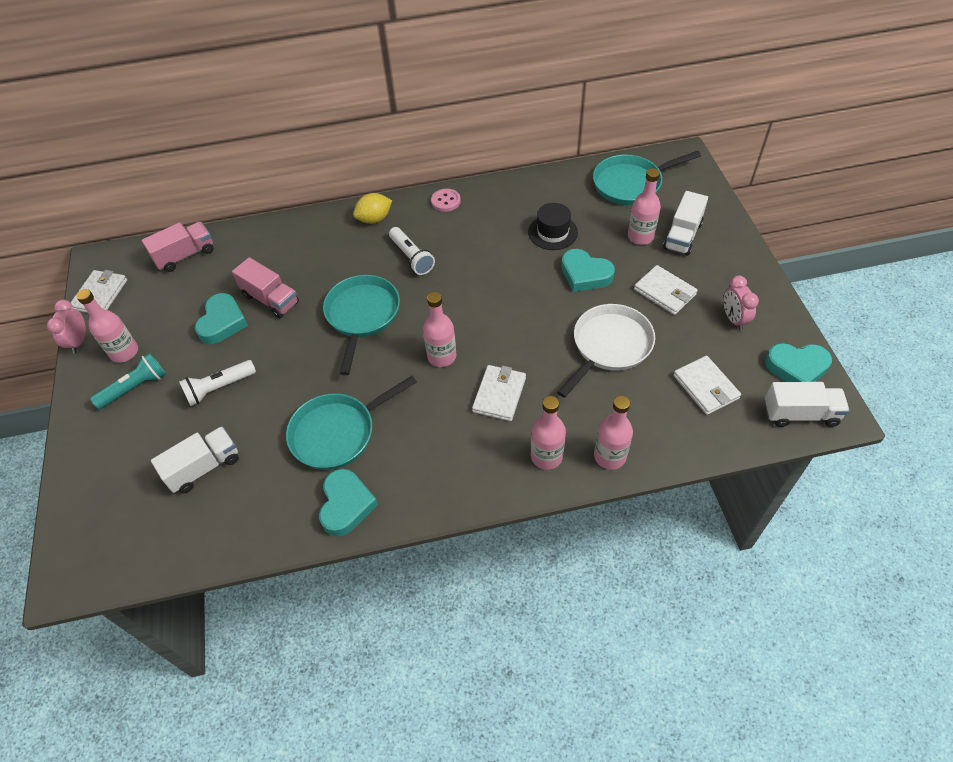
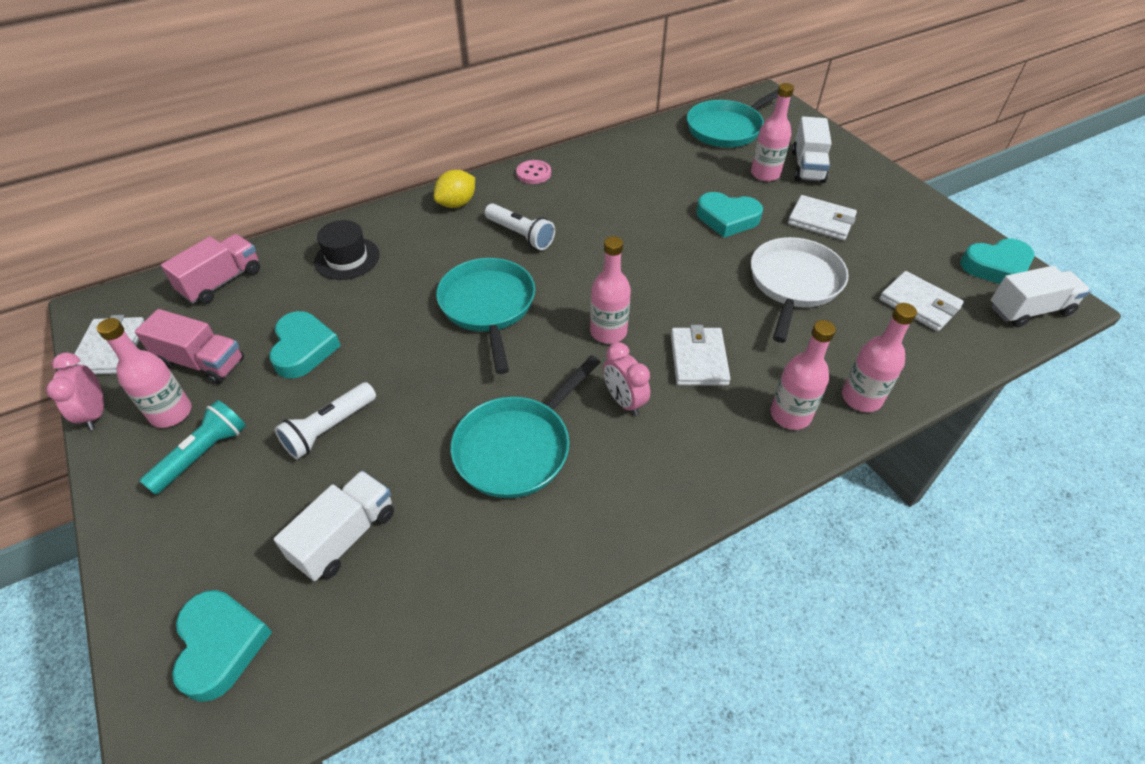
camera: 20 degrees left, 5 degrees down
pink truck [232,257,299,318] -> pink truck moved to [135,309,244,384]
turquoise heart [319,469,378,537] -> turquoise heart moved to [172,590,272,702]
black hat [528,203,578,250] -> black hat moved to [314,220,379,280]
pink clock [723,276,759,330] -> pink clock moved to [603,342,650,416]

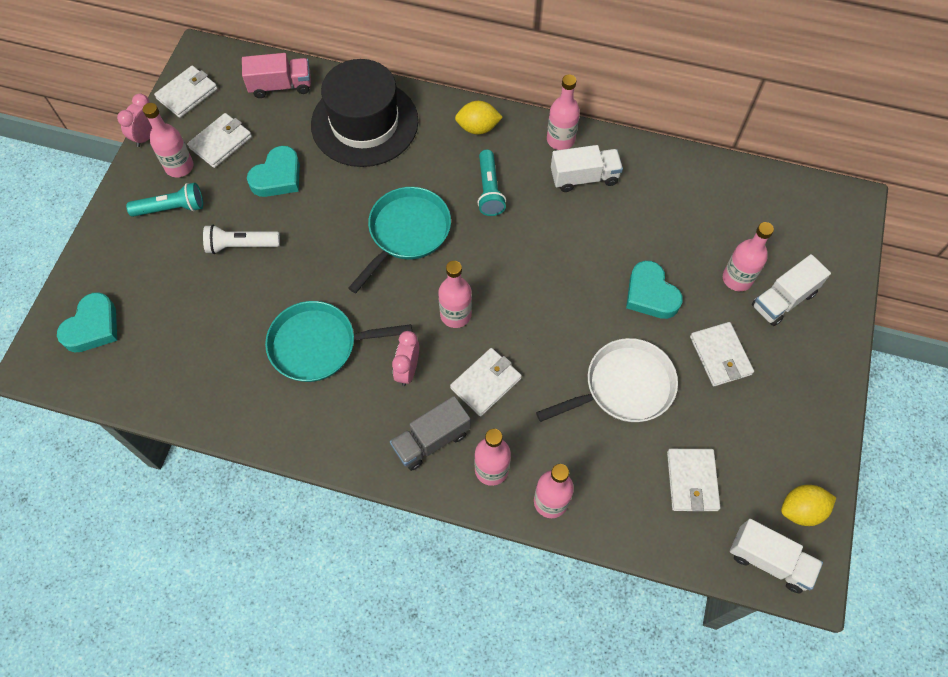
camera: 45 degrees right, 15 degrees up
pink truck [135,309,244,384] -> white wallet [187,113,252,168]
white truck [274,471,394,581] -> white truck moved to [551,145,623,192]
black hat [314,220,379,280] -> black hat [311,59,418,167], size x1.99
white flashlight [485,203,555,250] -> turquoise flashlight [477,150,506,216]
pink button [516,160,551,184] -> pink bottle [547,74,580,150]
turquoise pan [687,89,778,147] -> none
turquoise heart [961,239,1035,284] -> yellow lemon [781,485,836,526]
none -> grey truck [390,396,471,471]

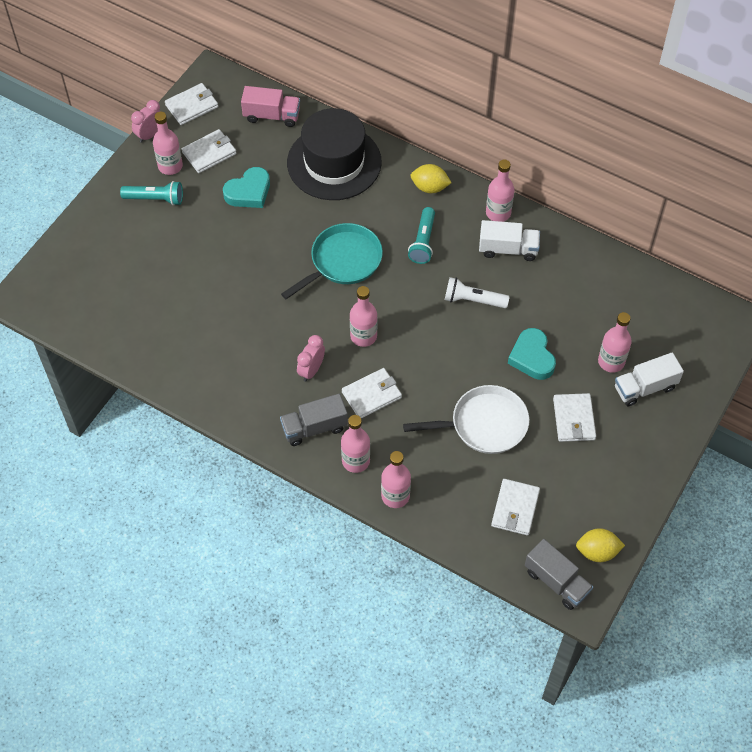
camera: 15 degrees right, 5 degrees down
turquoise heart [57,292,117,352] -> none
white flashlight [203,225,280,254] -> white flashlight moved to [445,277,510,308]
turquoise pan [265,301,412,382] -> none
white truck [730,519,823,593] -> grey truck [525,539,593,610]

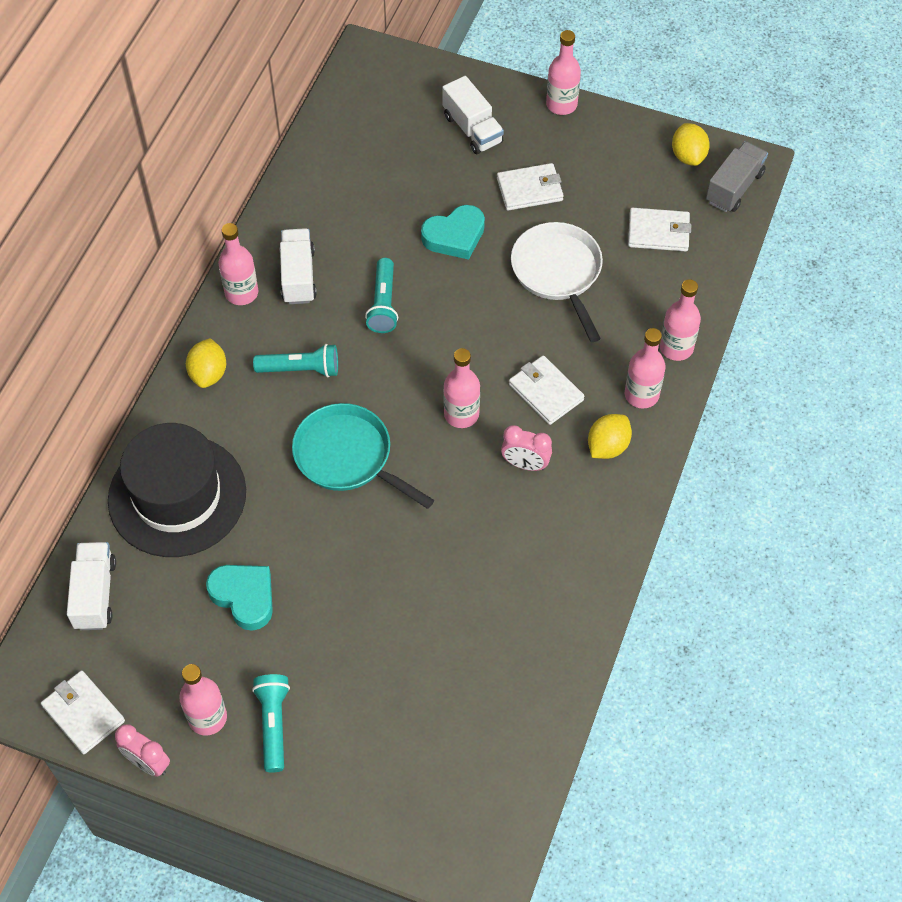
camera: 100 degrees left, 0 degrees up
white wallet [182,129,236,173] -> none
pink truck [241,86,300,127] -> white truck [67,542,116,630]
grey truck [280,394,348,446] -> yellow lemon [588,414,632,459]
white flashlight [445,277,510,308] -> turquoise flashlight [365,258,398,333]
pink bottle [598,312,632,373] -> pink bottle moved to [546,30,581,115]

